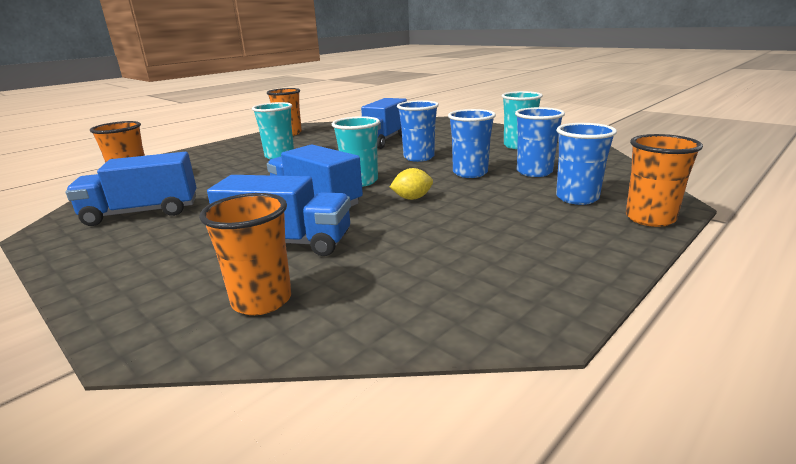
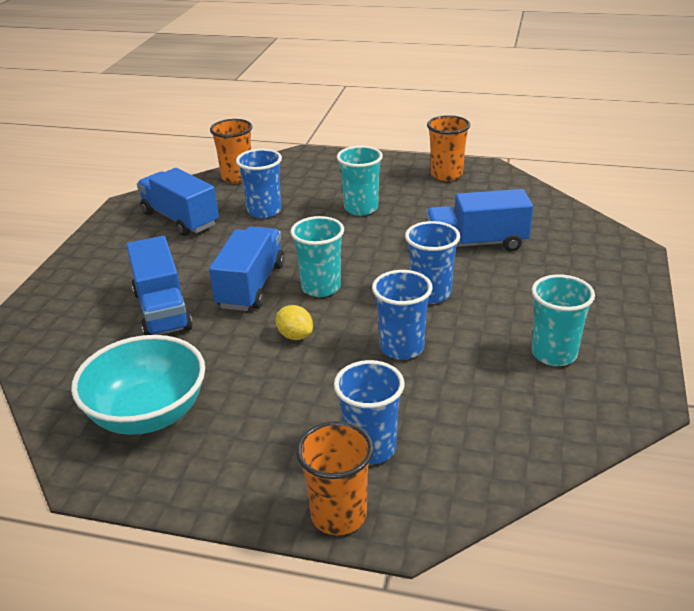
camera: 60 degrees right, 10 degrees up
orange cup [199,193,292,315] -> none
blue cup [515,107,565,177] -> blue cup moved to [236,149,282,218]
none -> turquoise bowl [71,335,205,435]

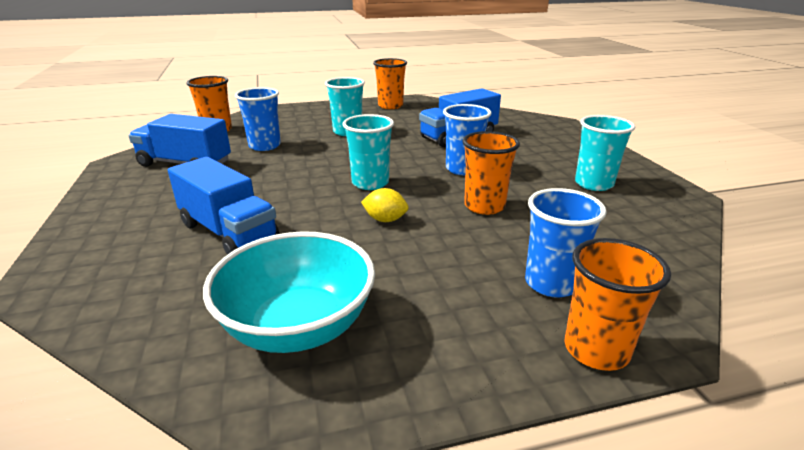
camera: 30 degrees left, 5 degrees down
blue truck [209,227,285,311] -> none
blue cup [372,270,433,360] -> orange cup [462,131,520,215]

